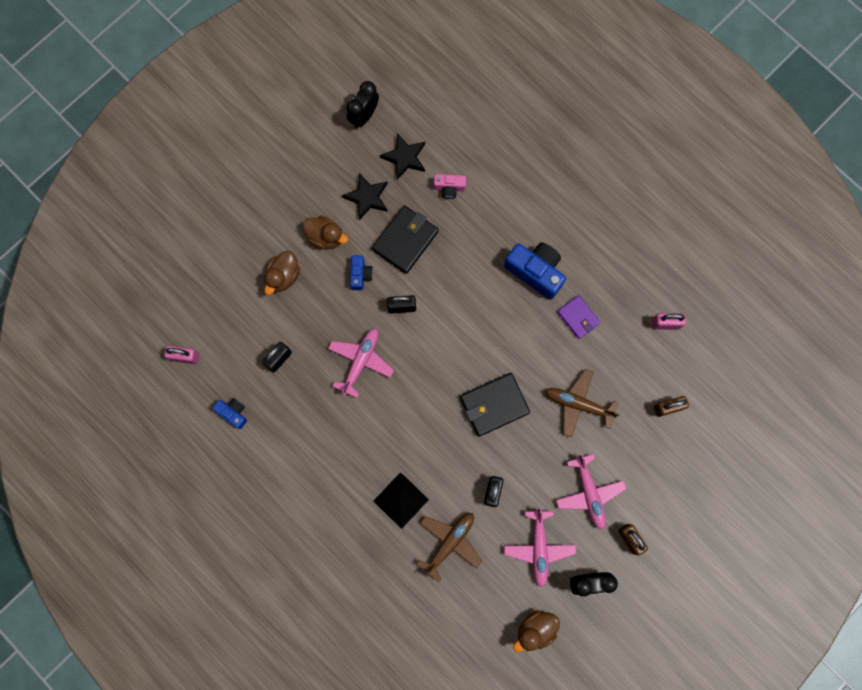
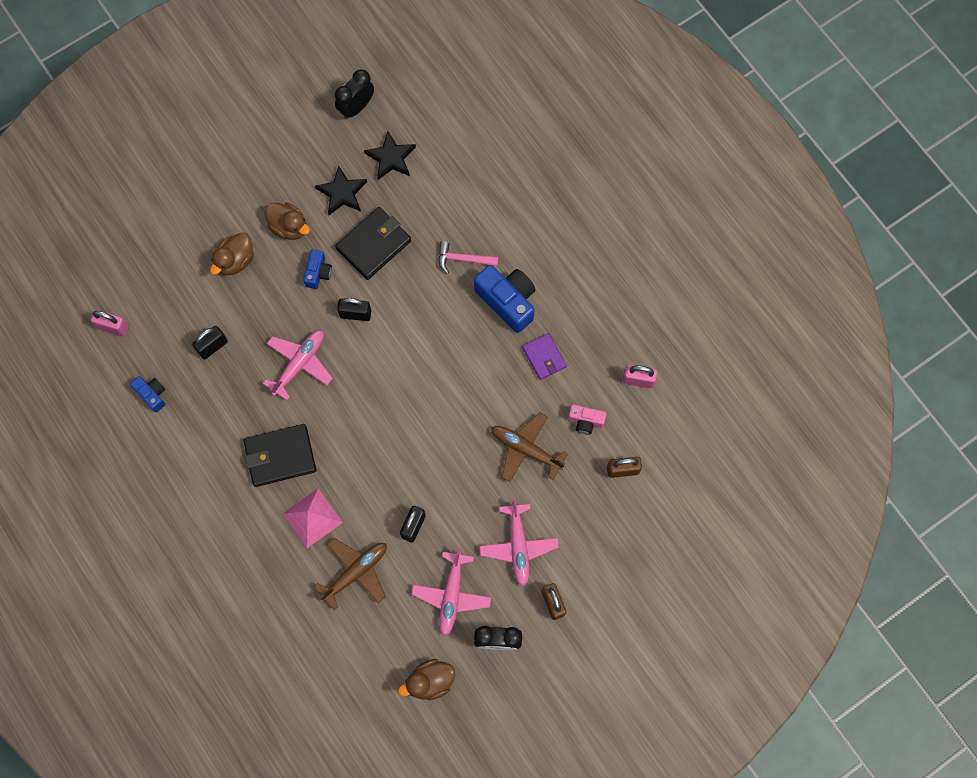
camera: 10 degrees right, 5 degrees down
black pyramid [373,472,429,529] -> pink pyramid [283,488,343,548]
pink camera [434,174,466,199] -> pink camera moved to [568,404,607,434]
black wallet [460,373,530,437] -> black wallet moved to [243,424,316,487]
none -> pink hammer [438,241,498,274]

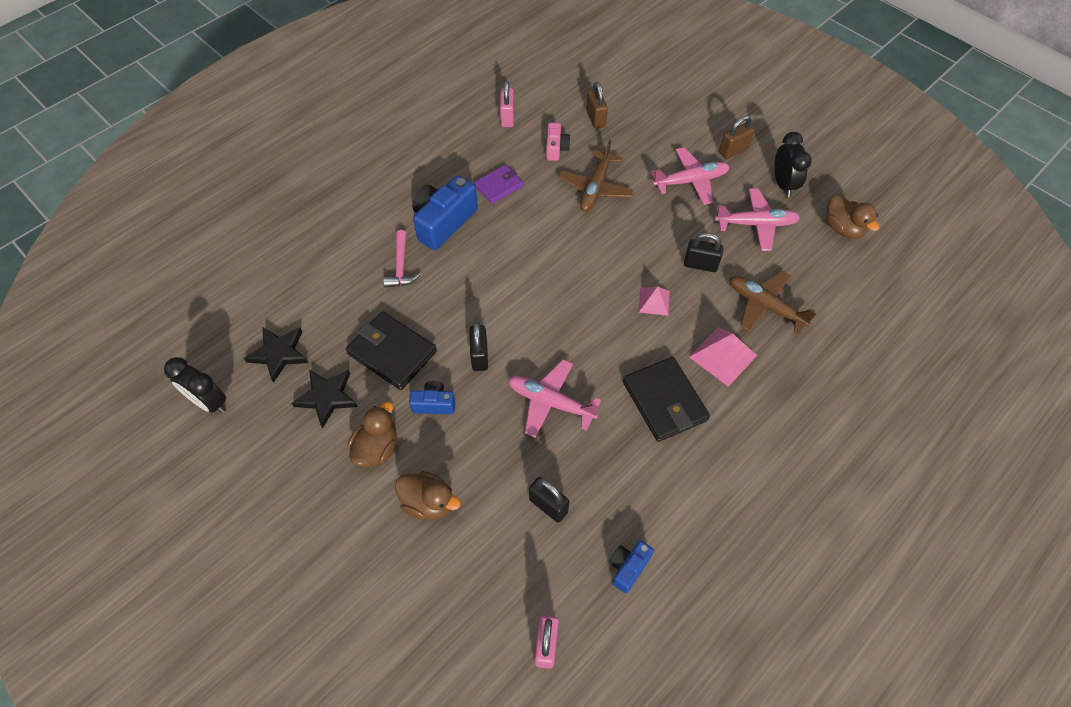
camera: 100 degrees left, 15 degrees down
none -> pink pyramid [639,286,670,316]

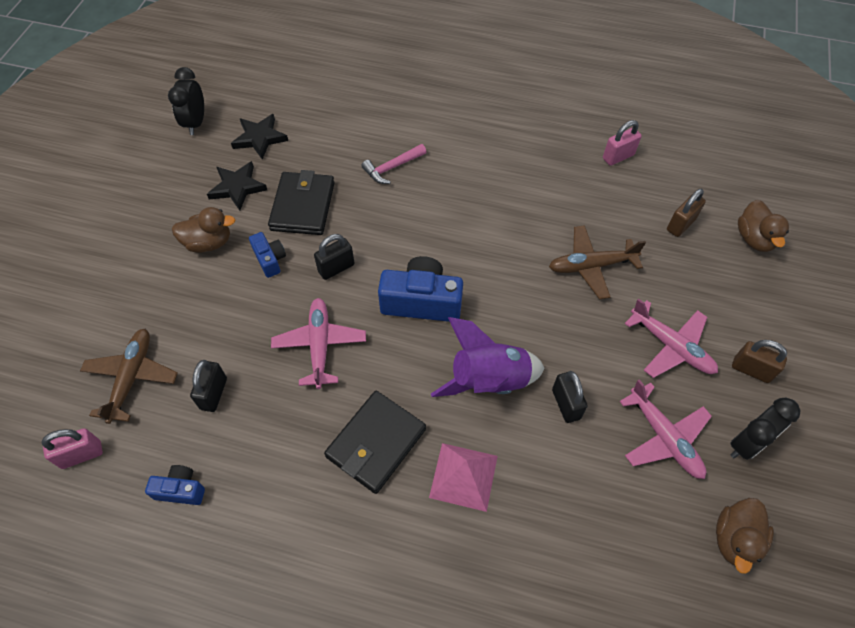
camera: 60 degrees right, 0 degrees up
brown duck [395,471,461,520] -> brown duck moved to [738,200,789,252]
blue camera [412,176,478,250] -> blue camera moved to [378,256,463,322]
purple wallet [474,165,523,204] -> none
pink camera [546,123,571,161] -> none
pink pyramid [639,286,670,316] -> purple rocket [431,317,545,397]
brown plane [729,271,817,335] -> brown plane moved to [80,329,178,424]

